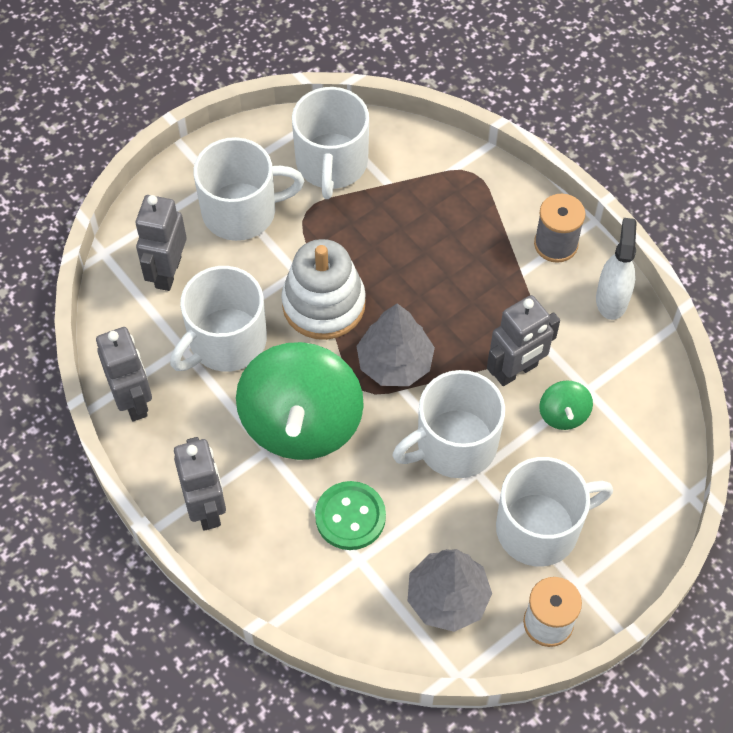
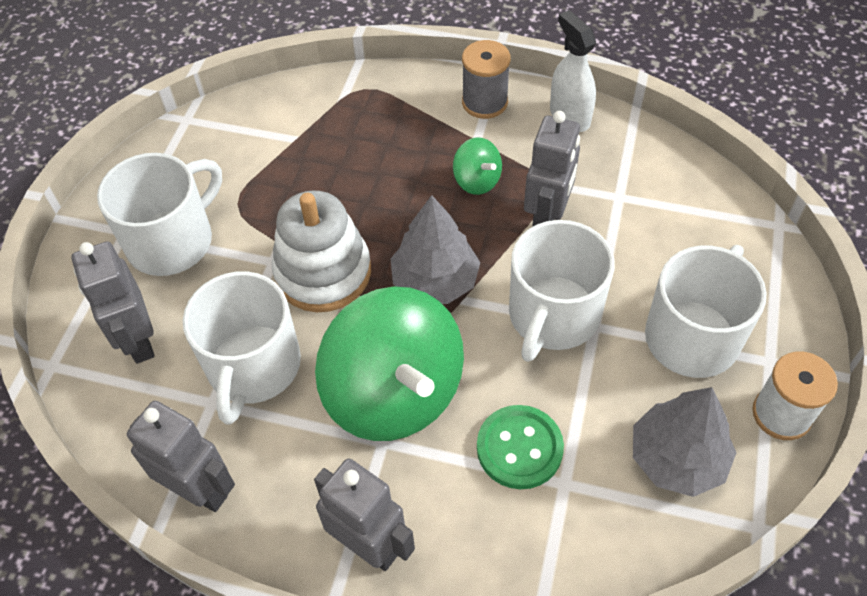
camera: 35 degrees left, 5 degrees down
white mug [292,87,369,199] -> none
green spinning top [539,381,593,430] -> green spinning top moved to [453,137,502,195]

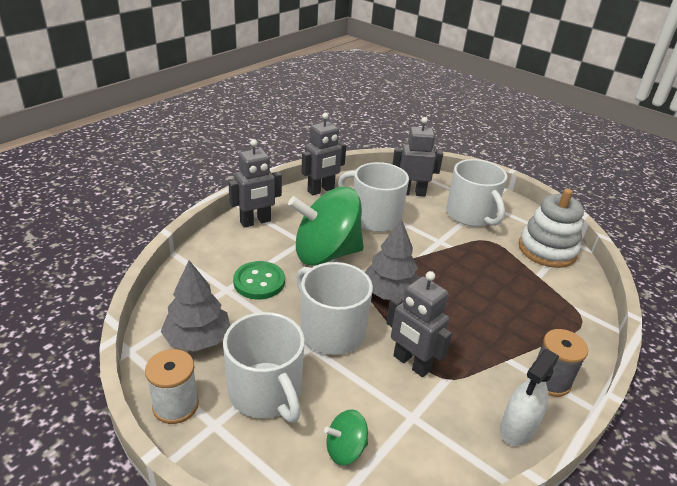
camera: 110 degrees right, 20 degrees down
white stacking toy [272,191,371,312] -> white stacking toy moved to [518,189,584,268]
green spinning top [453,137,502,195] -> green spinning top moved to [324,410,368,465]
white spray bottle [550,10,596,132] -> white spray bottle turned 135 degrees clockwise [500,349,559,446]

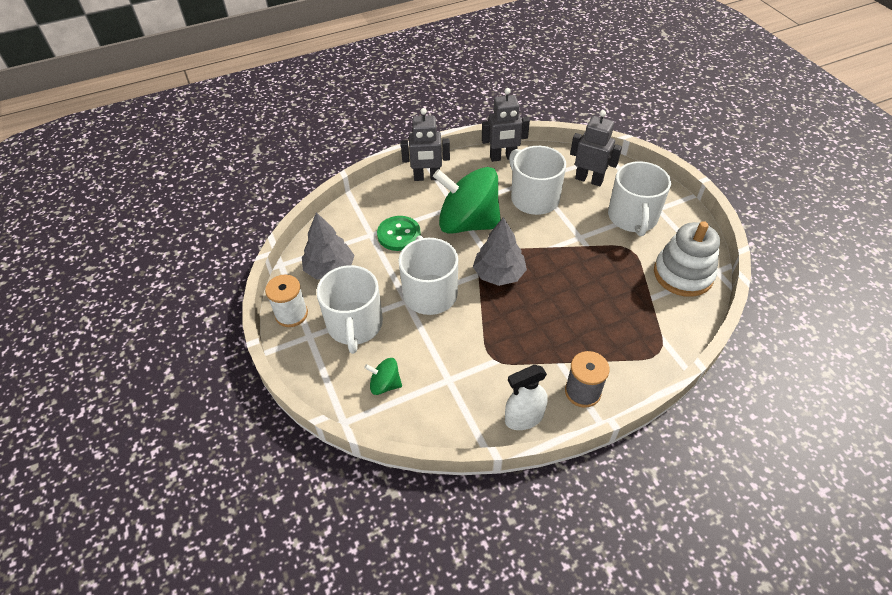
camera: 30 degrees right, 15 degrees up
grey robot [386,271,452,377] -> none

